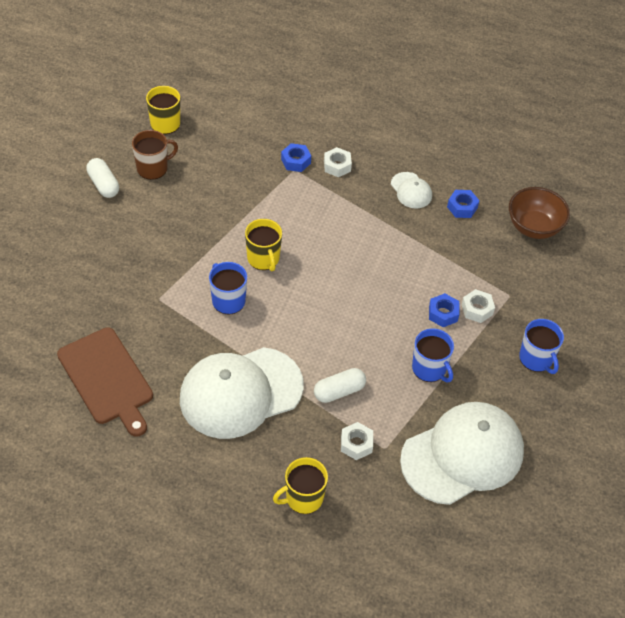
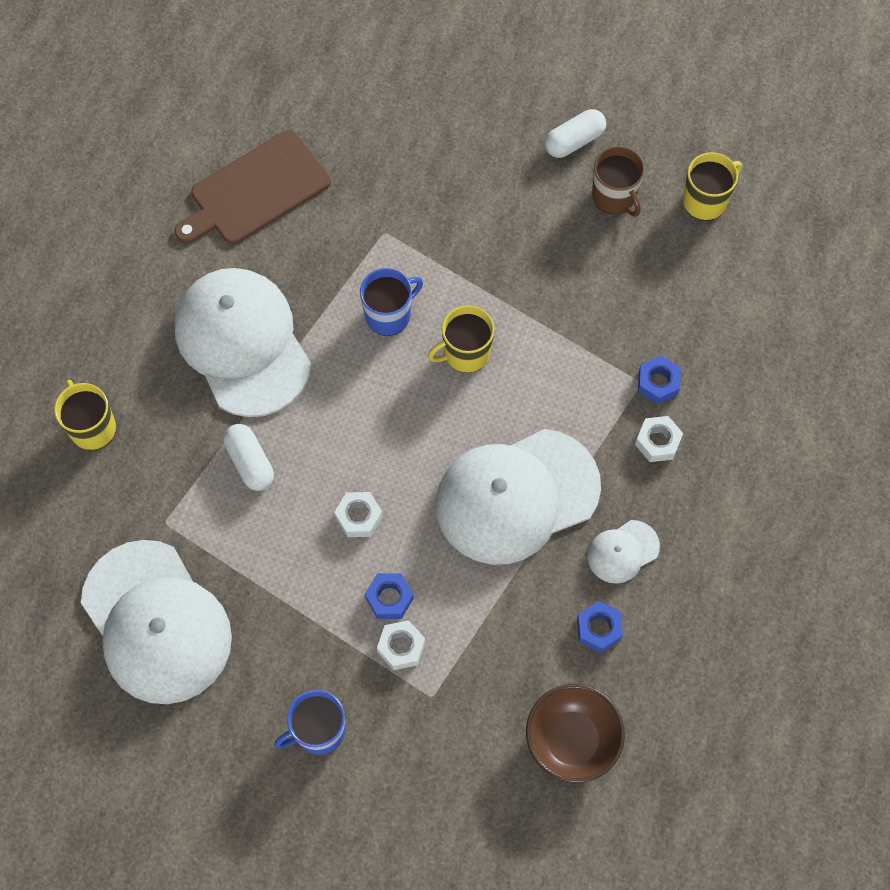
camera: 90 degrees right, 15 degrees up
white nut [341,422,373,460] -> white nut moved to [334,492,383,537]
blue mug [412,328,454,382] -> none
none -> white cap [436,429,601,565]

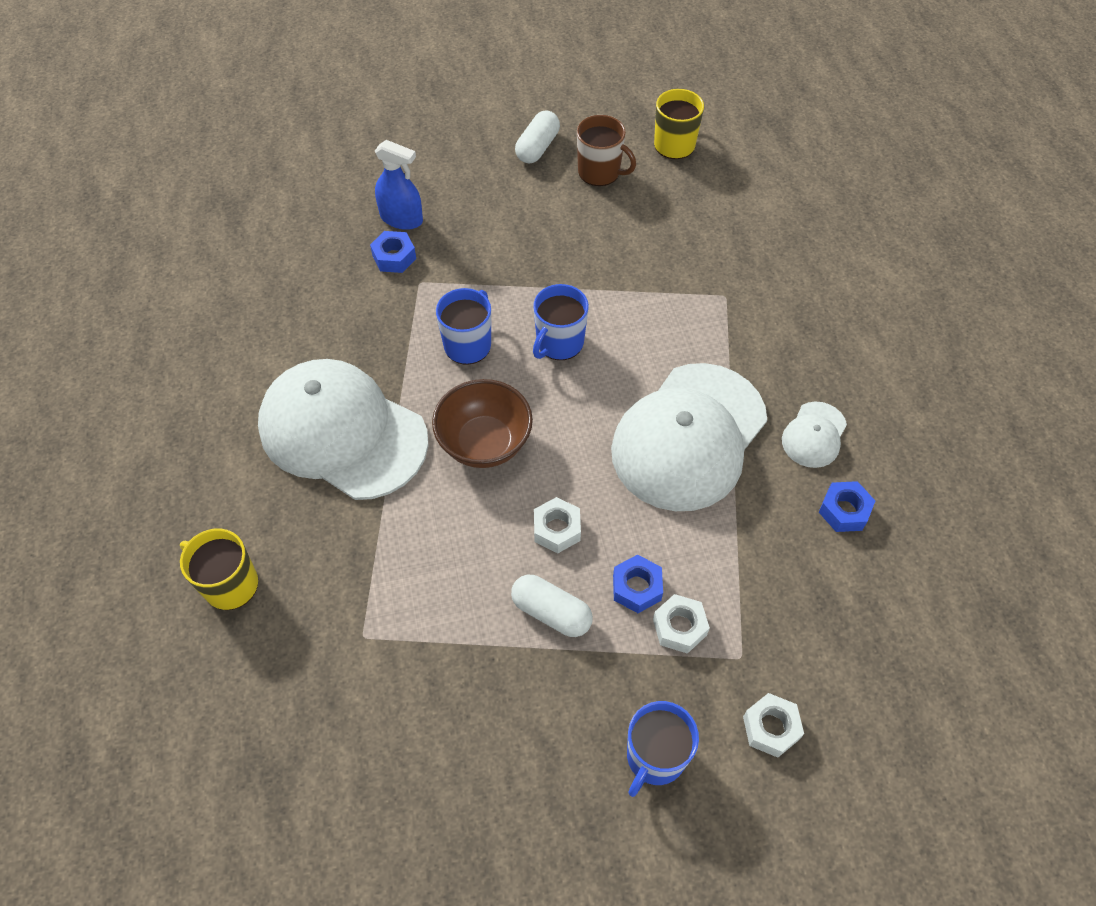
camera: 30 degrees left, 10 degrees down
white cap [81,540,232,704] -> none
brown cutting board [175,130,331,244] -> none
white capsule [223,424,274,491] -> white capsule moved to [511,575,593,637]
yellow mug [428,305,494,373] -> blue mug [533,284,589,360]
brown bowl [526,684,625,783] -> brown bowl moved to [432,379,533,468]
white nut [635,416,683,462] -> white nut moved to [743,693,804,758]
blue nut [638,356,681,404] -> blue nut moved to [370,231,416,273]
none -> blue spray bottle [375,140,423,230]

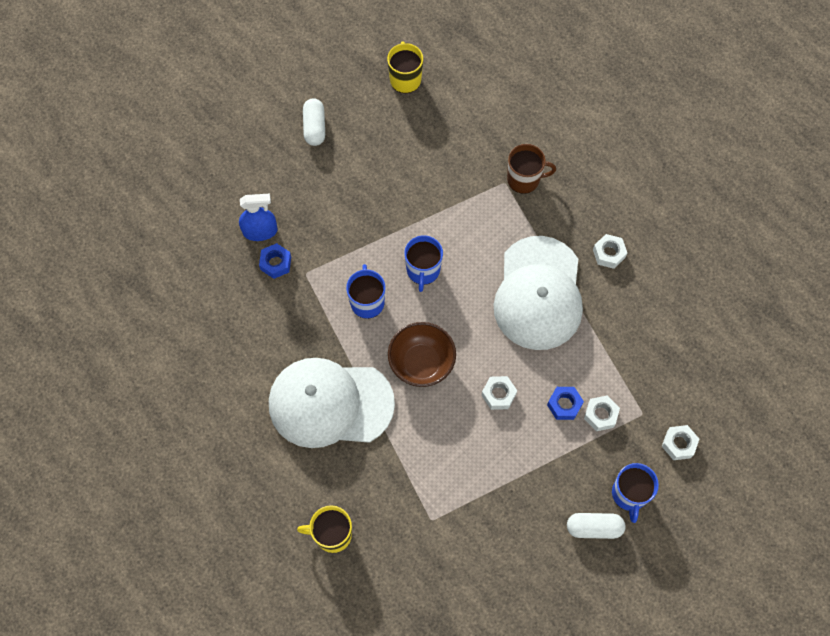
camera: 30 degrees left, 10 degrees up
white capsule [511,575,593,637] -> white capsule moved to [567,513,625,539]
brown mug [577,115,636,186] -> brown mug moved to [507,144,556,194]
white cap [782,402,847,468] -> white nut [593,234,627,269]
blue nut [819,481,875,532] -> none

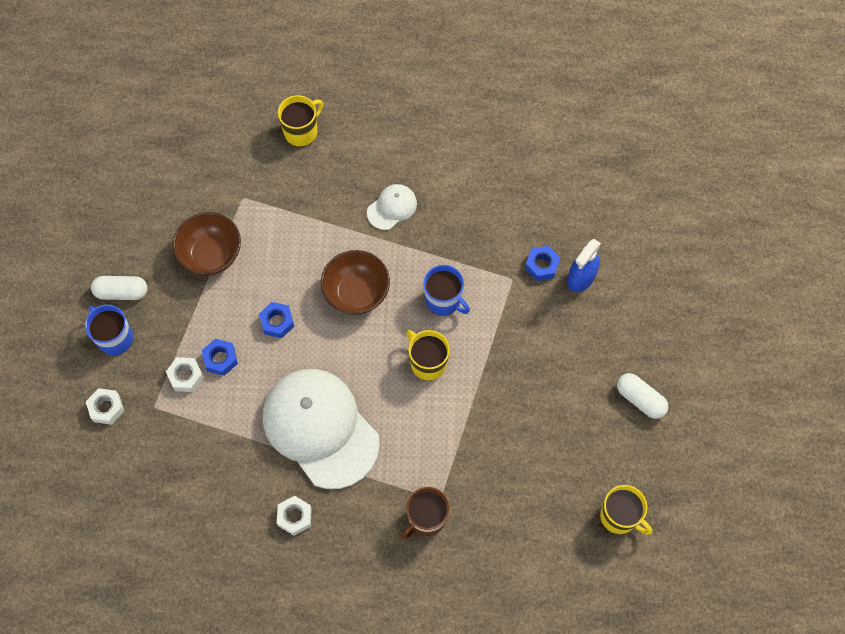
camera: 135 degrees right, 0 degrees up
white cap [269,358,395,448] -> white cap [367,184,417,230], size x0.44
blue mug [404,235,443,292] -> yellow mug [406,330,450,381]
white nut [481,376,517,410] -> blue nut [259,302,294,338]
white capsule [567,513,625,539] -> white capsule turned 45 degrees clockwise [91,276,148,300]
none -> brown bowl [172,212,241,276]

